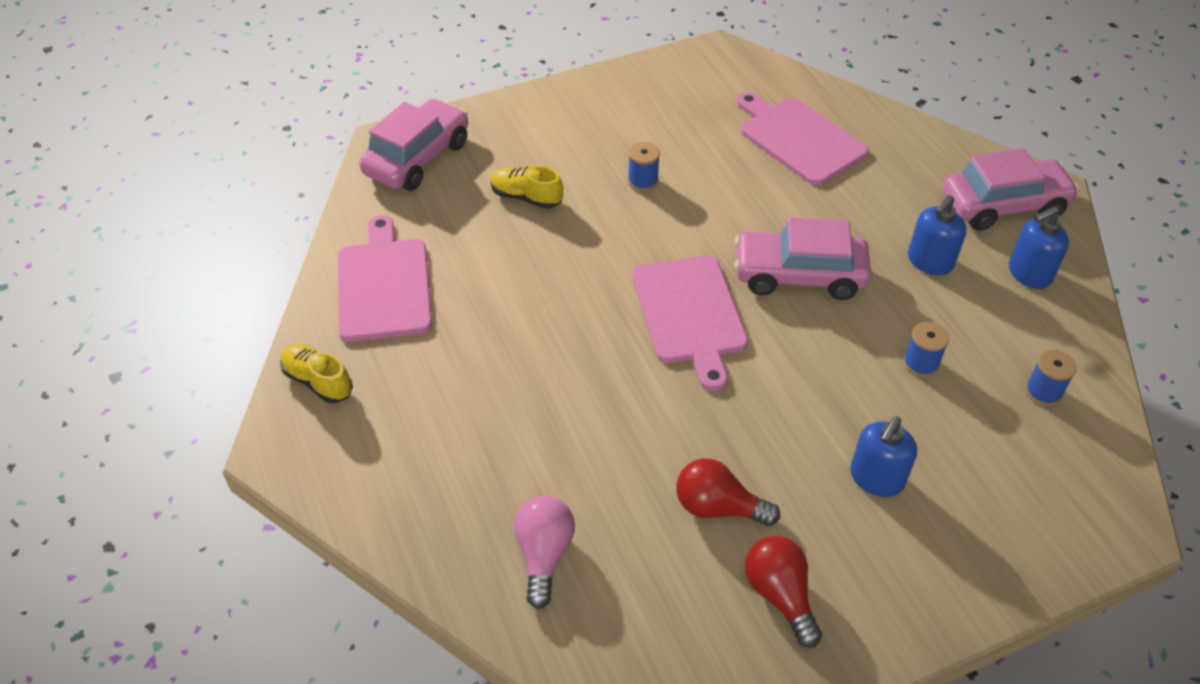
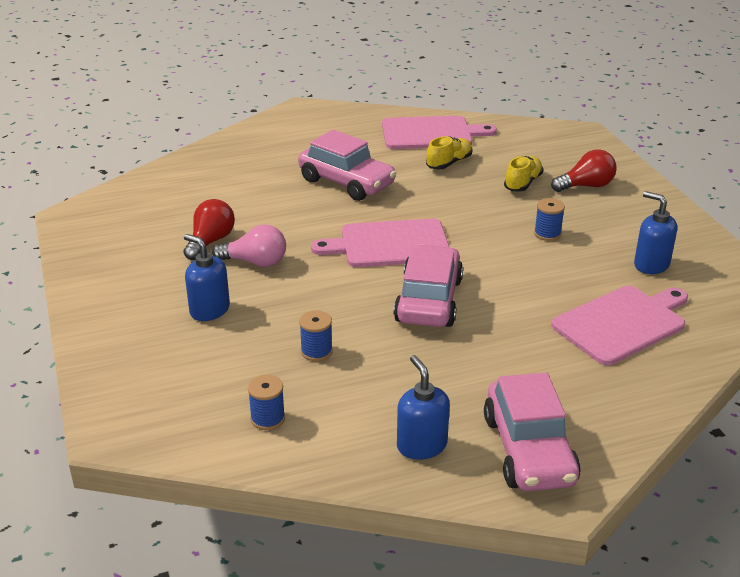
camera: 95 degrees right, 15 degrees down
yellow shoe [281,344,353,403] -> yellow shoe moved to [426,136,472,169]
pink car [359,98,468,191] -> pink car moved to [298,130,397,201]
pink light bulb [514,495,575,609] -> pink light bulb moved to [212,224,286,267]
red light bulb [745,536,822,648] -> red light bulb moved to [551,149,617,192]
blue soap dispenser [908,195,966,275] -> blue soap dispenser moved to [634,191,677,274]

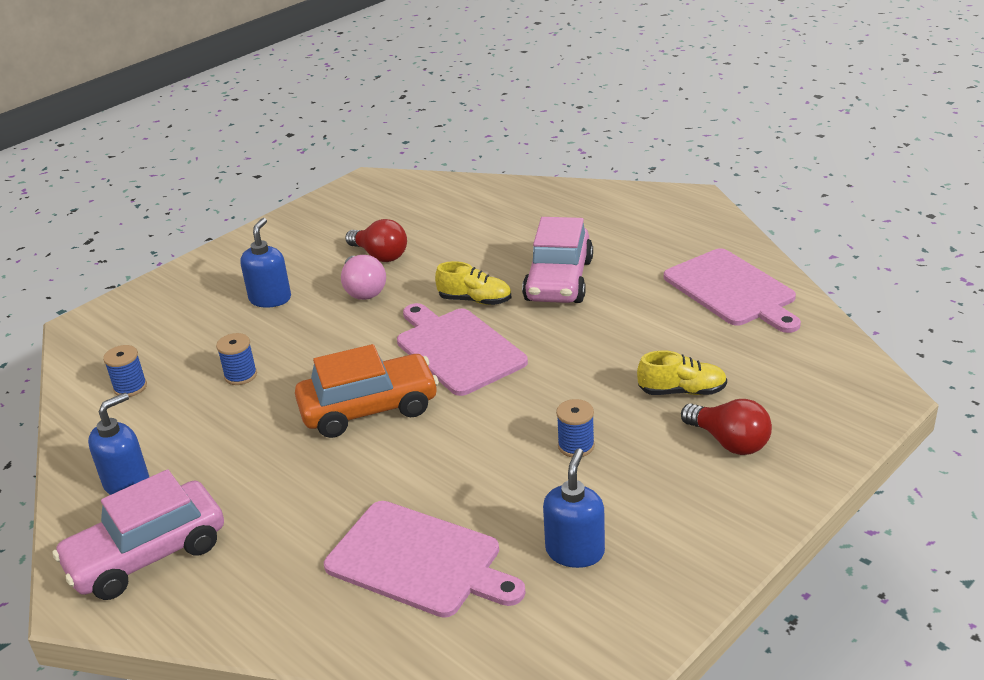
camera: 65 degrees right, 0 degrees up
red light bulb [183,199,235,260] -> red light bulb turned 45 degrees clockwise [345,219,407,262]
pink car [393,245,463,327] -> orange car [295,344,439,438]
yellow shoe [426,136,472,169] -> yellow shoe moved to [435,261,511,305]

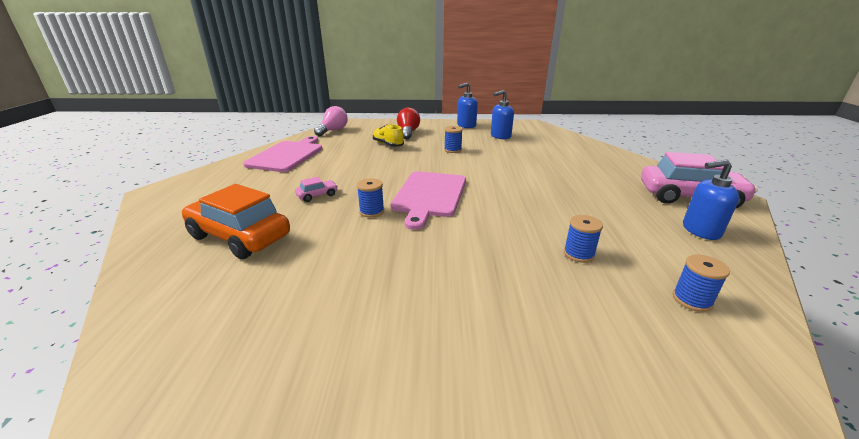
camera: 135 degrees left, 5 degrees down
blue soap dispenser [240,218,291,308] -> blue soap dispenser moved to [457,83,478,128]
orange car [295,344,439,438] -> orange car moved to [182,184,290,259]
pink cutting board [324,501,526,618] -> none
pink light bulb [341,255,386,300] -> pink light bulb moved to [314,106,348,136]
red light bulb [345,219,407,262] -> none
yellow shoe [435,261,511,305] -> blue spool [357,178,384,218]
pink car [522,217,593,303] -> pink car [295,177,338,202], size x0.43

